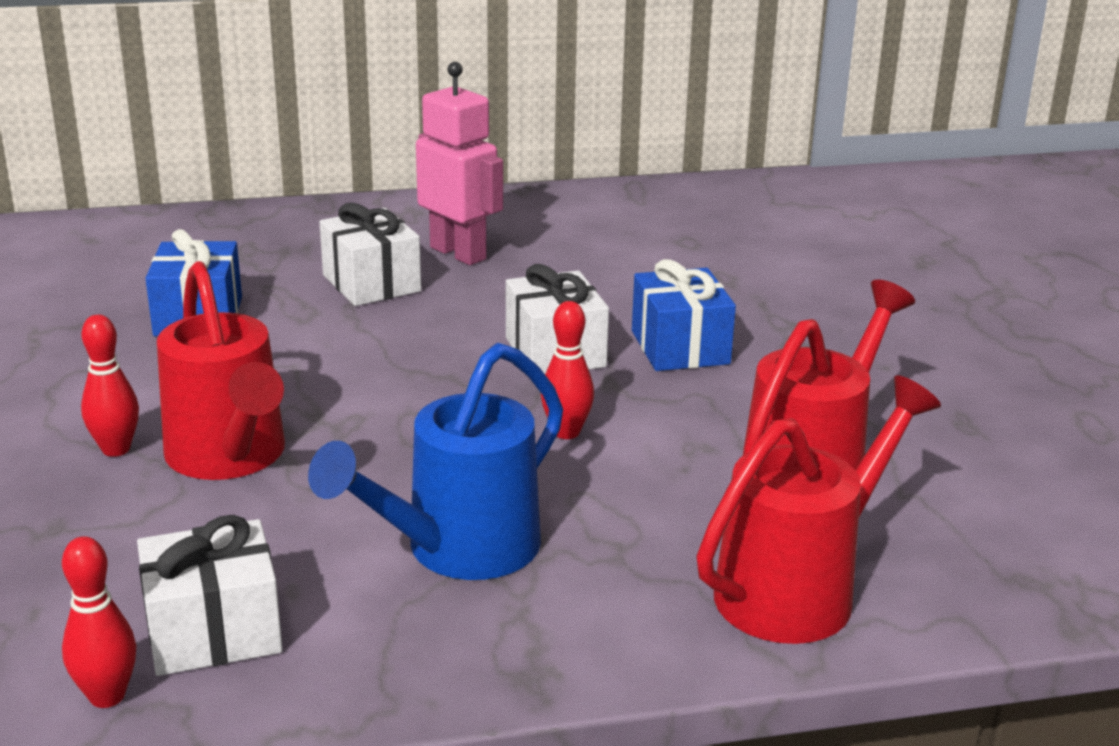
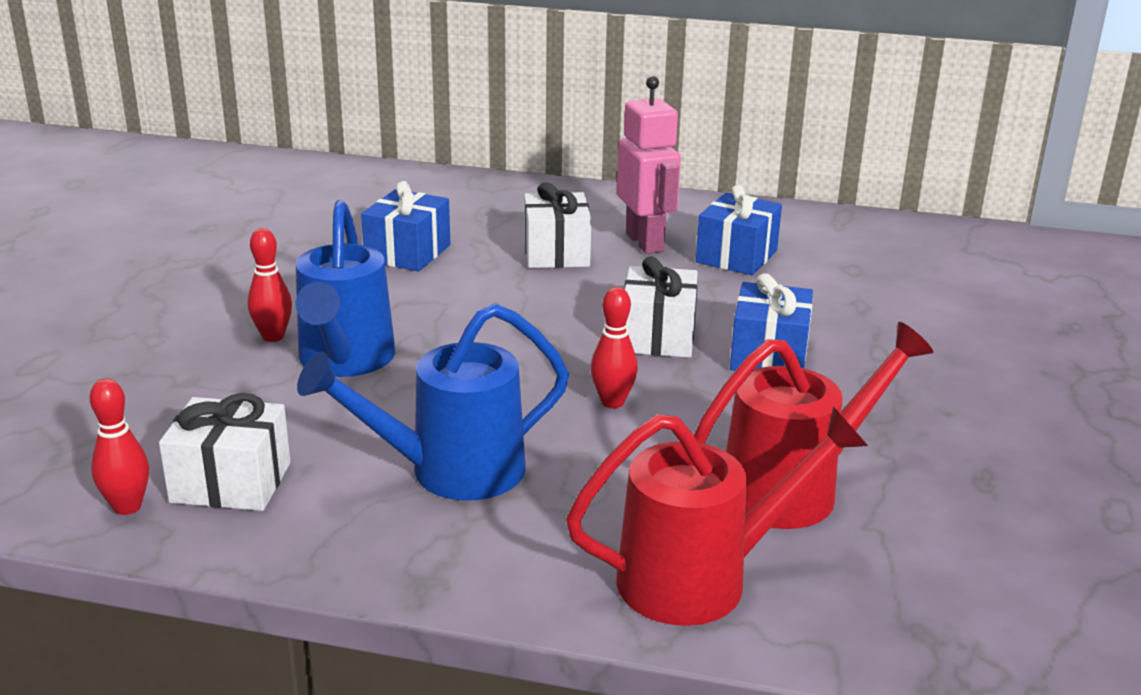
camera: 25 degrees right, 0 degrees up
red watering can [157,261,285,480] -> blue watering can [295,200,395,377]
none -> blue gift [696,185,782,275]

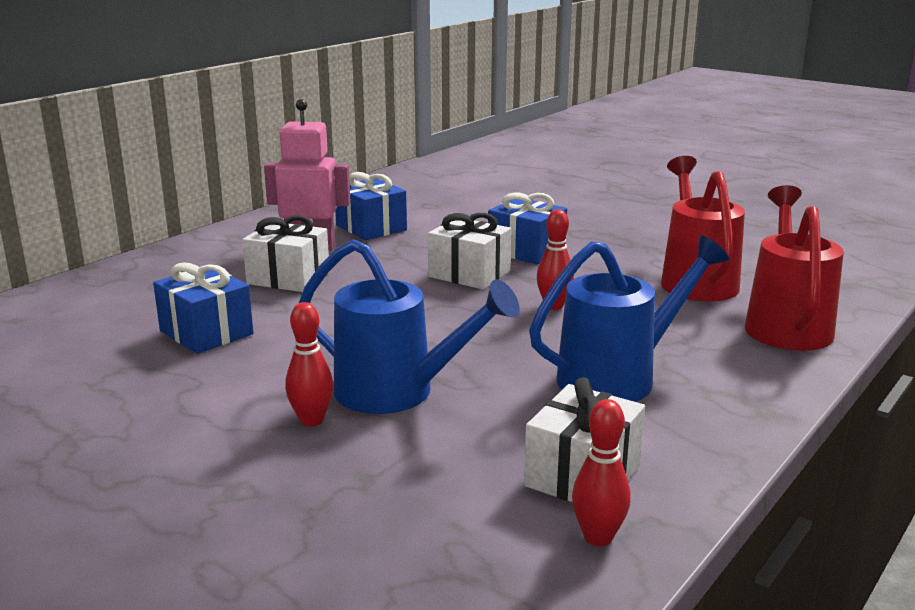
camera: 65 degrees left, 5 degrees down
blue watering can [297,303,569,501] -> blue watering can turned 120 degrees counterclockwise [529,235,729,402]

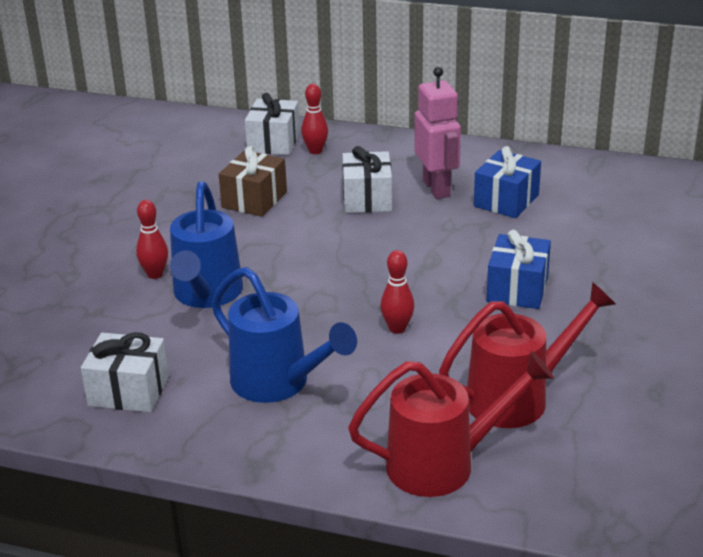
camera: 70 degrees right, 10 degrees up
blue gift [153,262,254,354] -> brown gift [219,146,287,217]
white gift [428,213,511,289] -> white gift moved to [245,93,300,155]
red bowling pin [572,399,631,546] -> red bowling pin moved to [301,84,328,154]

